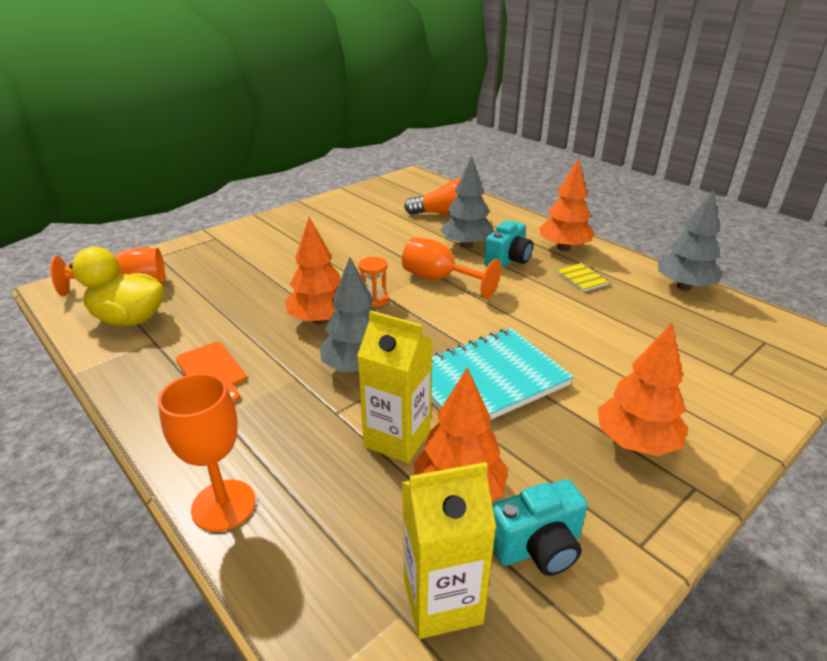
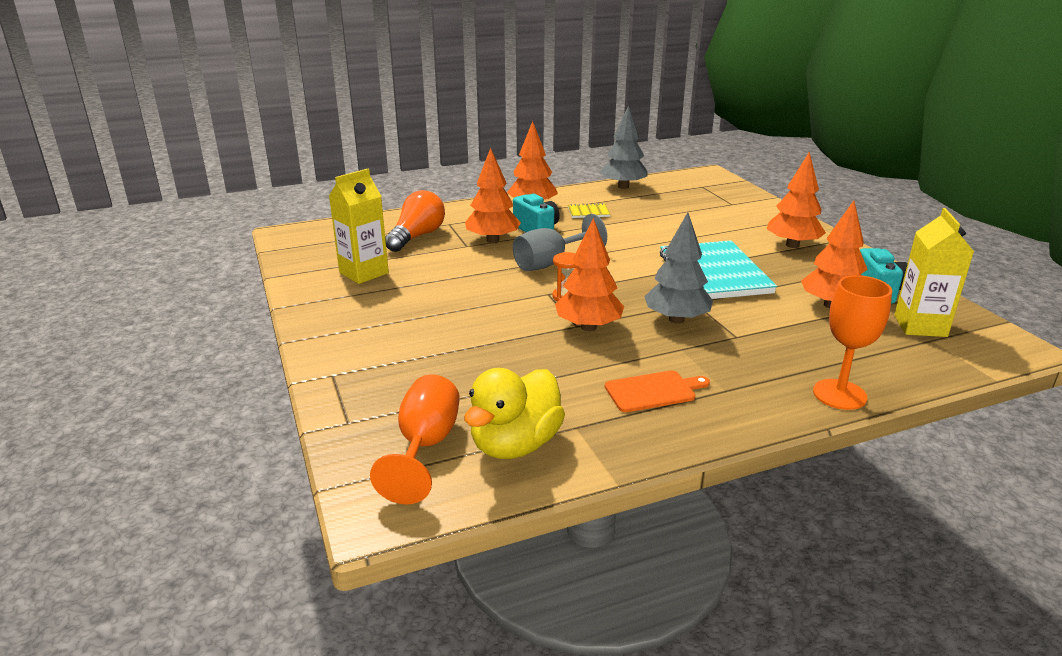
camera: 70 degrees left, 5 degrees down
yellow carton [357,310,432,463] -> yellow carton moved to [329,169,389,284]
orange goblet [402,237,501,299] -> grey goblet [513,214,607,271]
grey tree [440,156,494,248] -> orange tree [465,148,521,243]

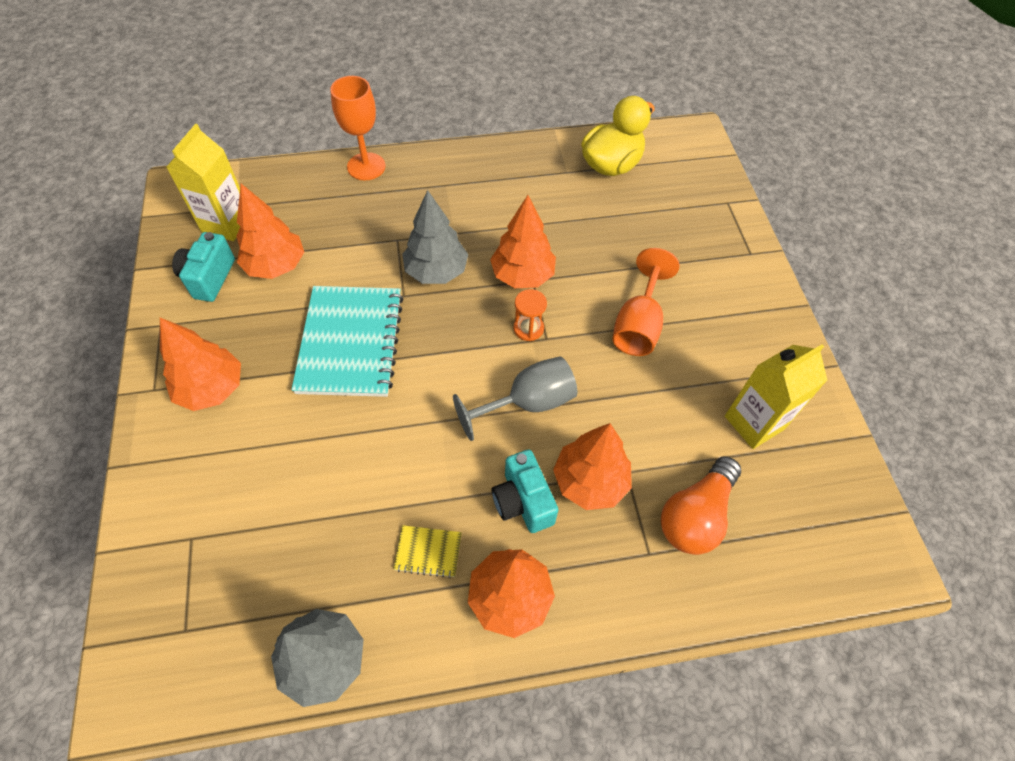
camera: 170 degrees left, 30 degrees up
orange goblet [370,374,460,504] -> orange goblet moved to [612,248,680,356]
orange cutting board [605,371,710,412] -> none

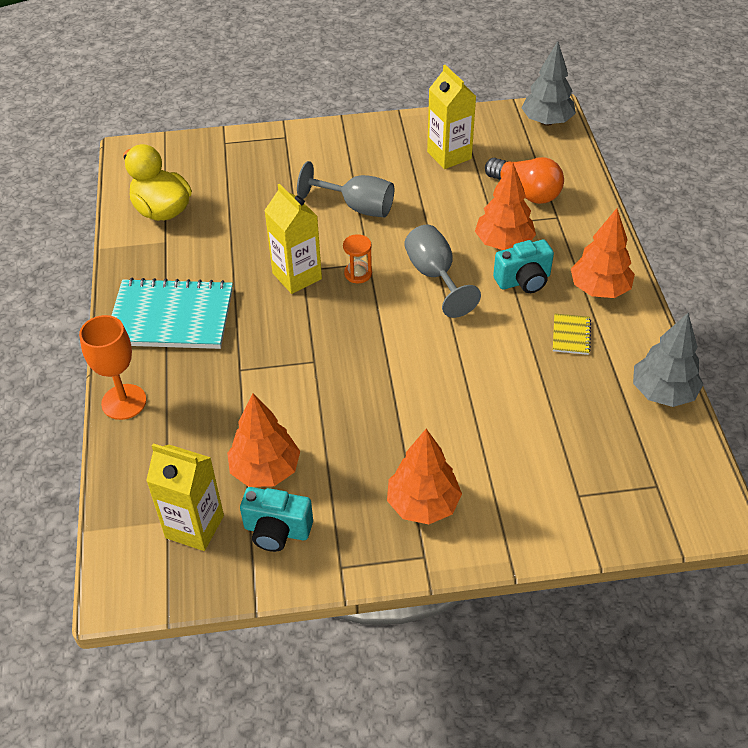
camera: 85 degrees left, 10 degrees down
turquoise notebook [291,286,403,397] -> turquoise notebook moved to [111,278,233,349]
grey tree [402,190,469,284] -> grey tree moved to [521,41,576,126]
orange tree [490,195,556,288] -> yellow carton [264,184,322,294]
orange goblet [612,248,680,356] -> grey goblet [297,161,394,217]

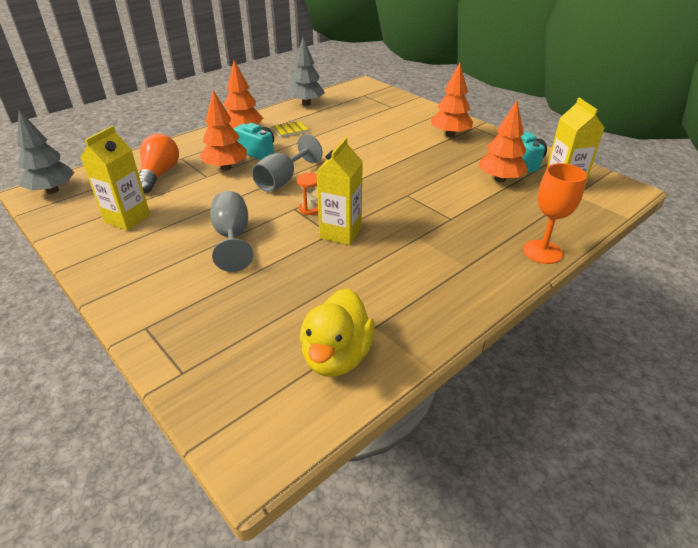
camera: 125 degrees left, 10 degrees down
turquoise notebook [111,278,233,349] -> none

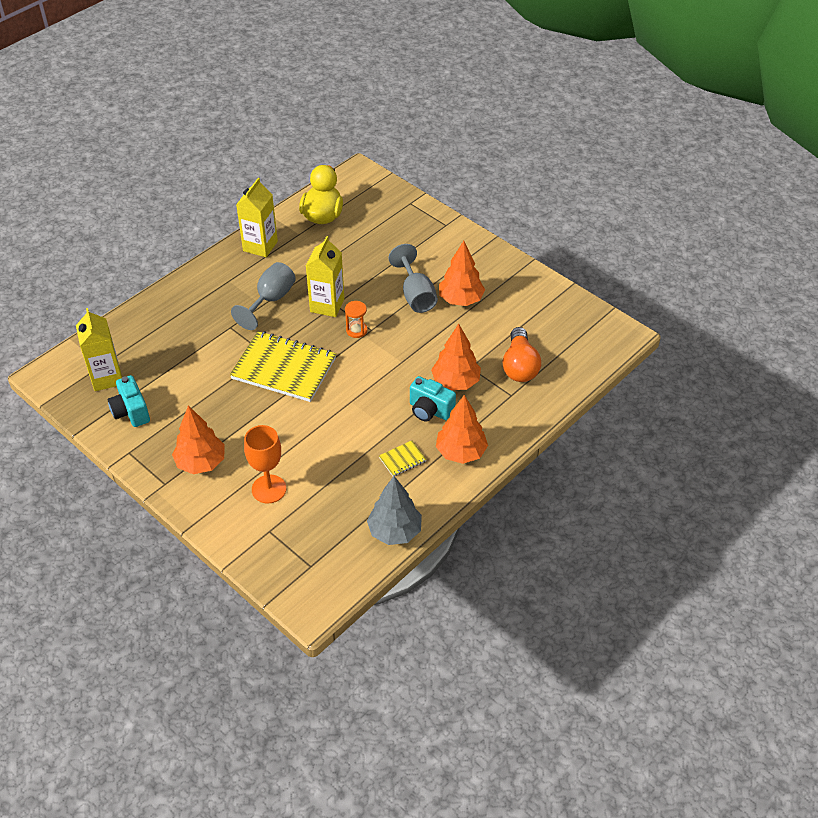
camera: 175 degrees right, 10 degrees up
grey tree [17,110,75,194] -> none
yellow carton [81,126,150,231] -> yellow carton moved to [236,178,278,257]
grey goblet [252,134,322,192] -> grey goblet moved to [231,262,296,330]
orange tree [478,100,528,182] -> orange tree moved to [439,241,485,306]
orange goblet [523,163,587,264] -> orange goblet moved to [244,425,286,504]
none -> yellow notebook [230,331,336,402]

